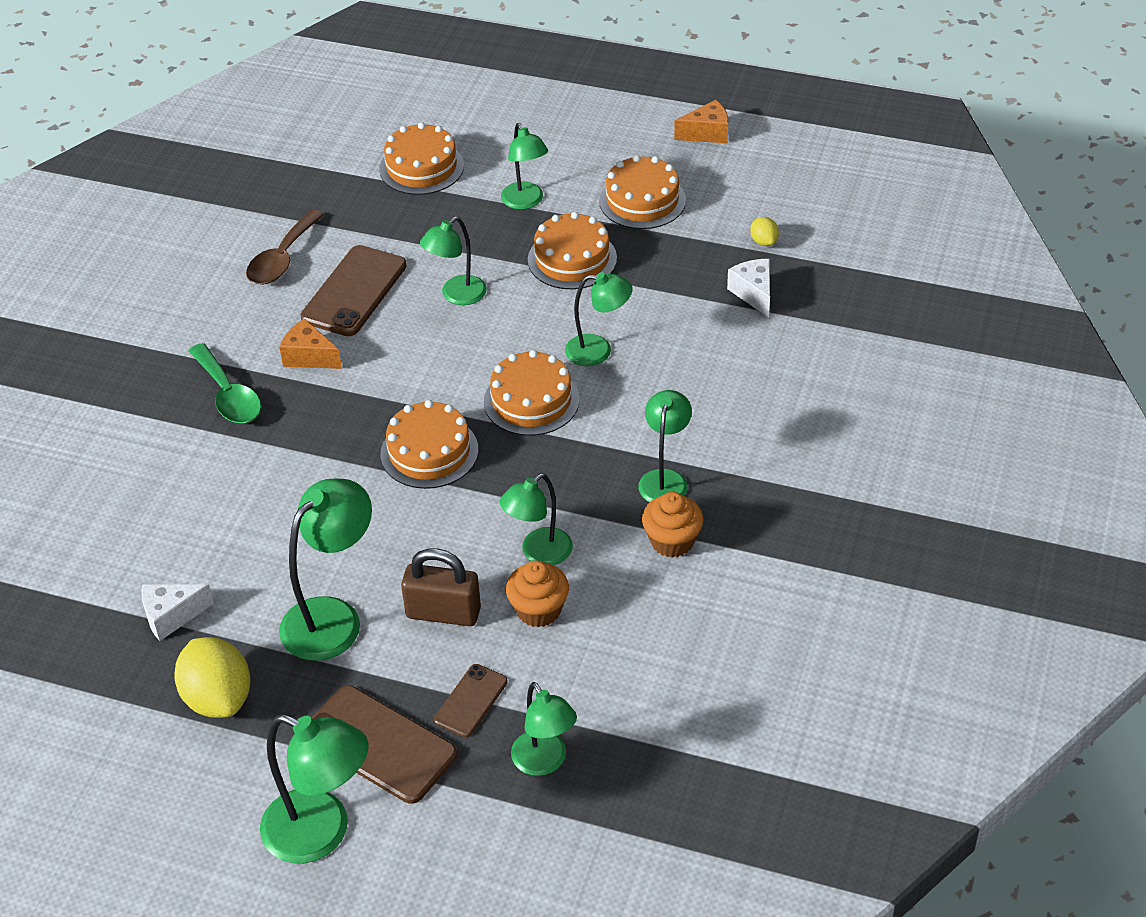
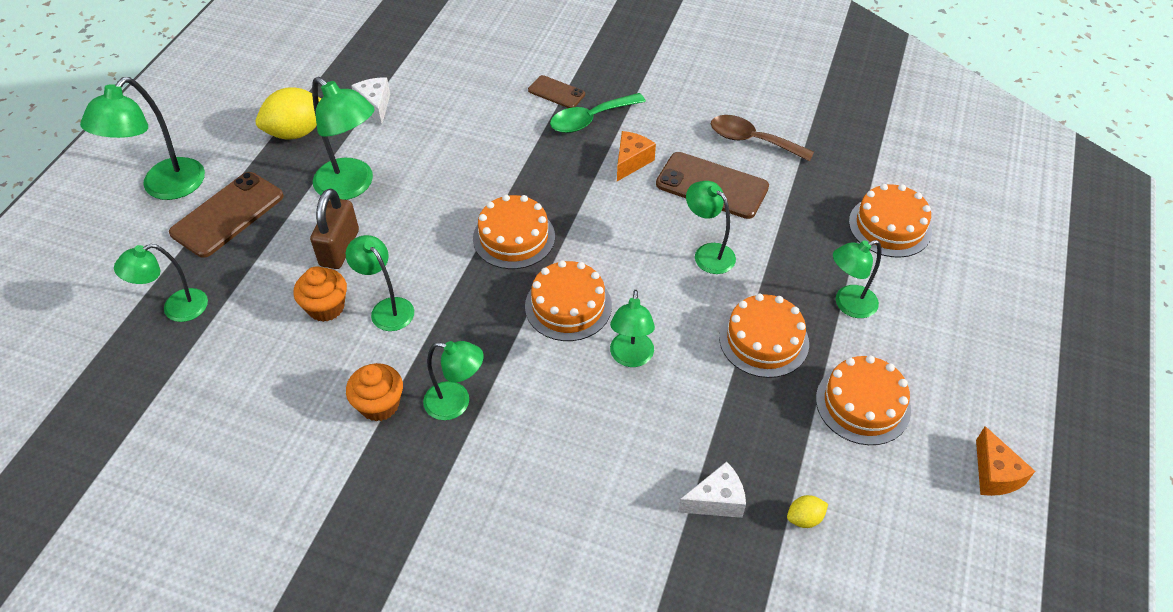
camera: 90 degrees right, 5 degrees up
brown phone [434,664,508,737] -> brown phone moved to [528,75,585,108]

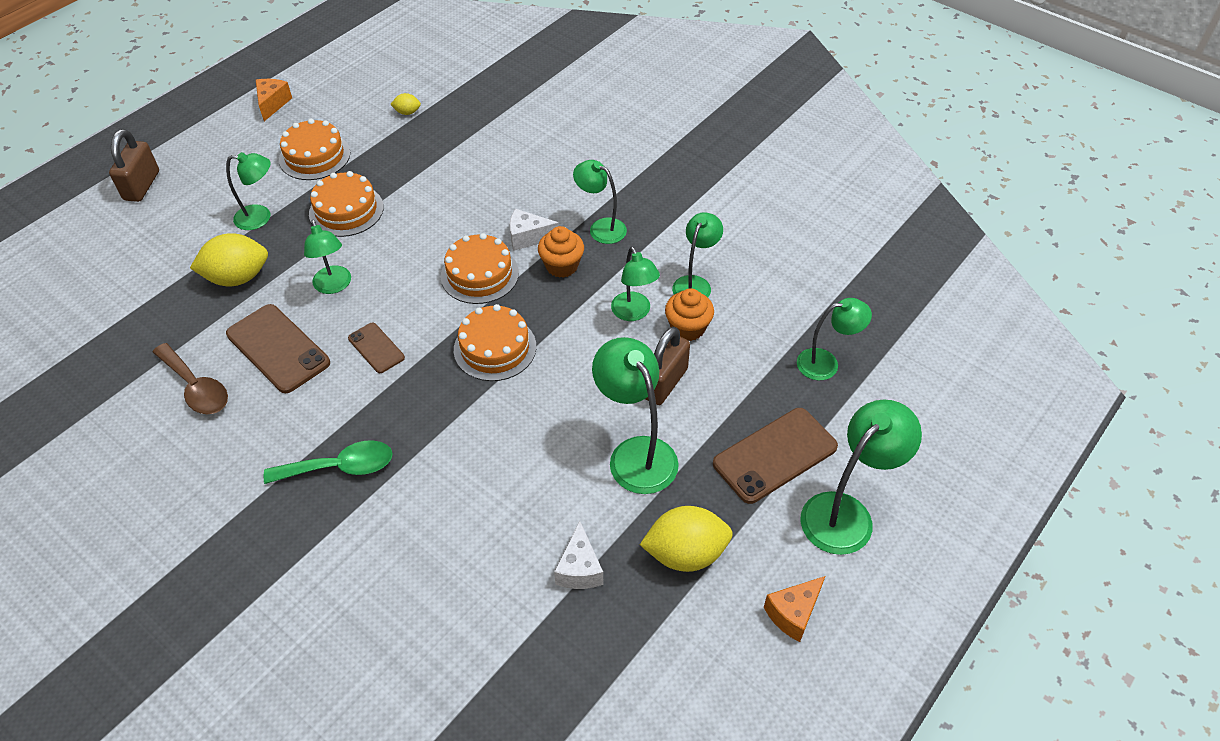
camera: 160 degrees left, 0 degrees up
orange cupcake [346,363,403,421] -> orange cupcake moved to [538,226,584,278]
brown phone [528,75,585,108] -> brown phone moved to [348,323,405,373]
green lamp [610,290,655,367] -> green lamp moved to [672,212,723,297]
orange cheese [617,131,656,181] -> orange cheese moved to [764,576,825,642]
white cheese [678,461,746,518] -> white cheese moved to [510,209,559,251]
orange cake [849,184,932,258] -> none
none -> brown padlock [109,129,159,202]
none -> yellow lemon [190,233,268,286]

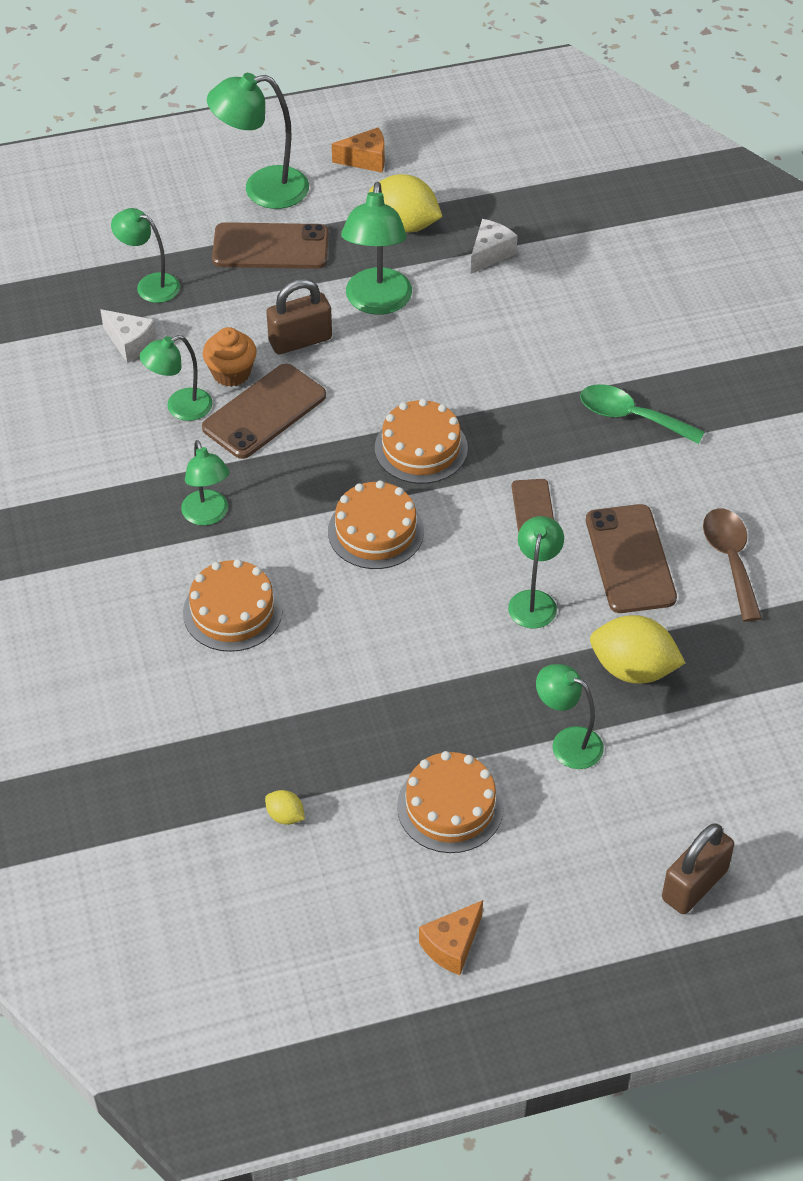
camera: 145 degrees left, 0 degrees up
orange cake [309,171,384,237] -> orange cake moved to [183,559,282,652]
white cheese [510,209,559,251] -> white cheese moved to [100,309,157,363]
orange cupcake [538,226,584,278] -> none
green lamp [611,247,660,321] -> brown phone [202,364,326,459]

